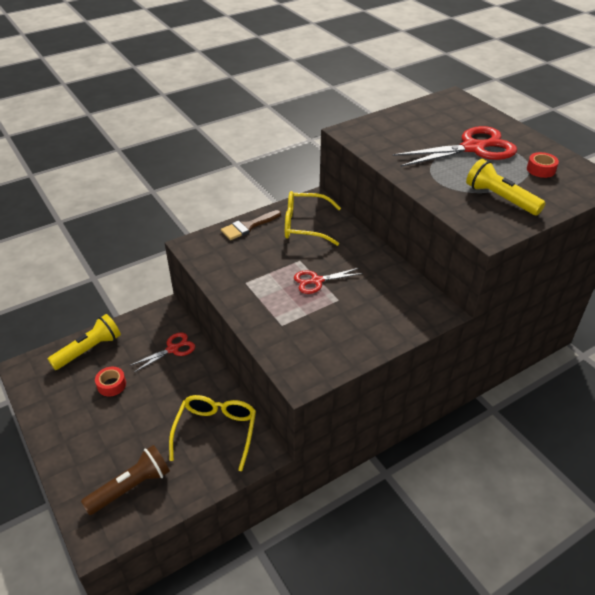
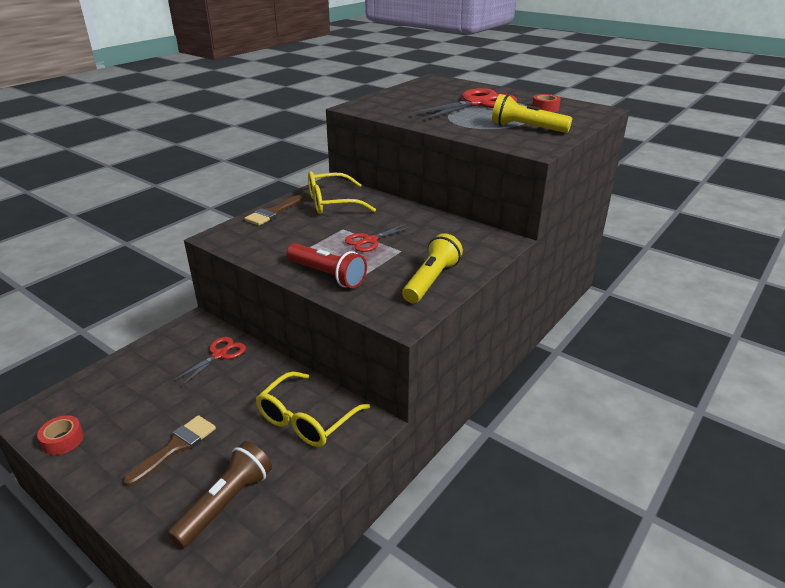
camera: 20 degrees left, 10 degrees down
yellow flashlight [48,314,121,370] -> yellow flashlight moved to [402,233,463,303]
red tape [95,367,126,396] -> red tape moved to [37,415,84,455]
yellow glasses [169,395,256,471] -> yellow glasses turned 135 degrees counterclockwise [256,371,370,447]
none -> brown brush [124,415,216,486]
none -> red flashlight [287,243,367,288]

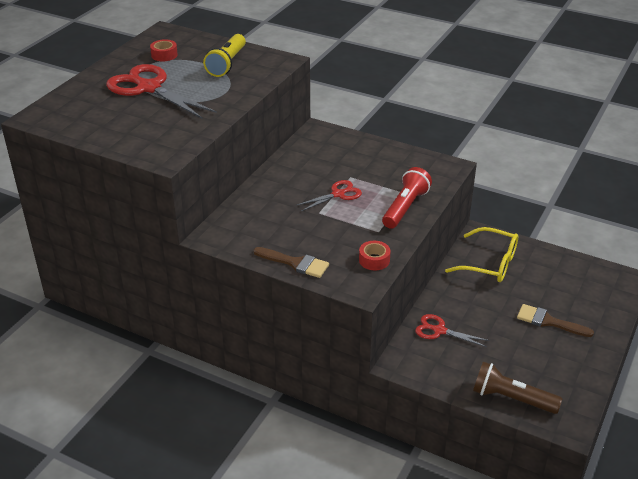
camera: 100 degrees left, 5 degrees up
red tape [37,415,84,455] -> red tape moved to [359,241,391,270]
brown flashlight [168,441,272,549] -> brown flashlight moved to [473,361,562,414]
yellow glasses [308,171,376,214] -> none
red scissors [345,223,412,252] -> red scissors turned 75 degrees counterclockwise [297,180,362,211]
yellow flashlight [402,233,463,303] -> none

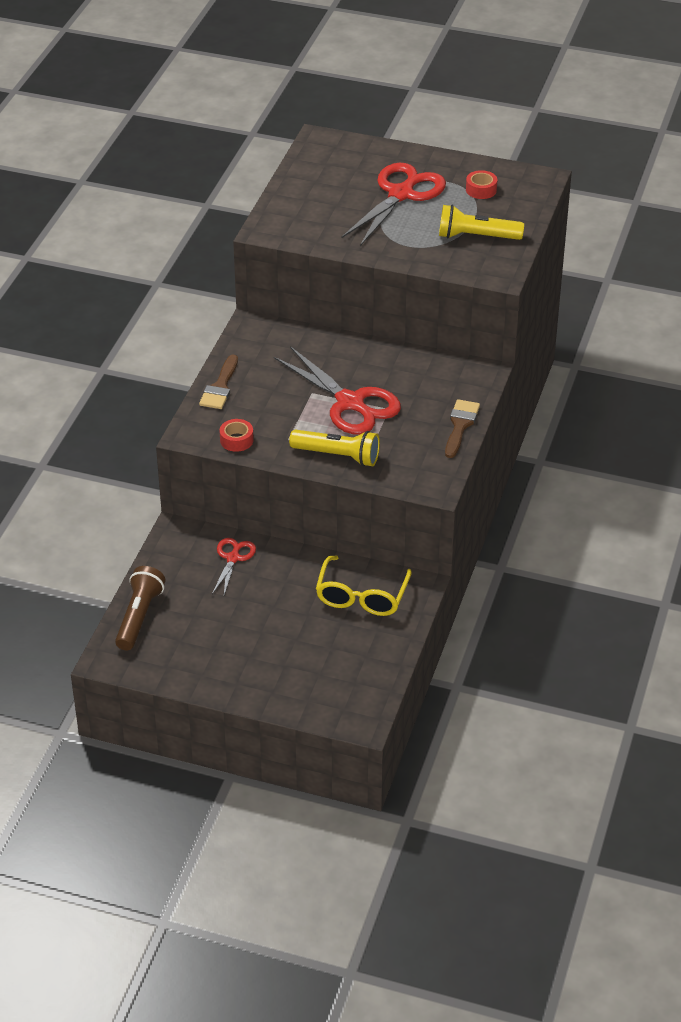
camera: 80 degrees right, 5 degrees up
red scissors [297,180,362,211] -> red scissors [274,346,401,435], size x1.90
red flashlight [382,167,432,229] -> yellow flashlight [289,430,380,467]
brown brush [517,304,594,337] -> brown brush moved to [445,399,480,458]

